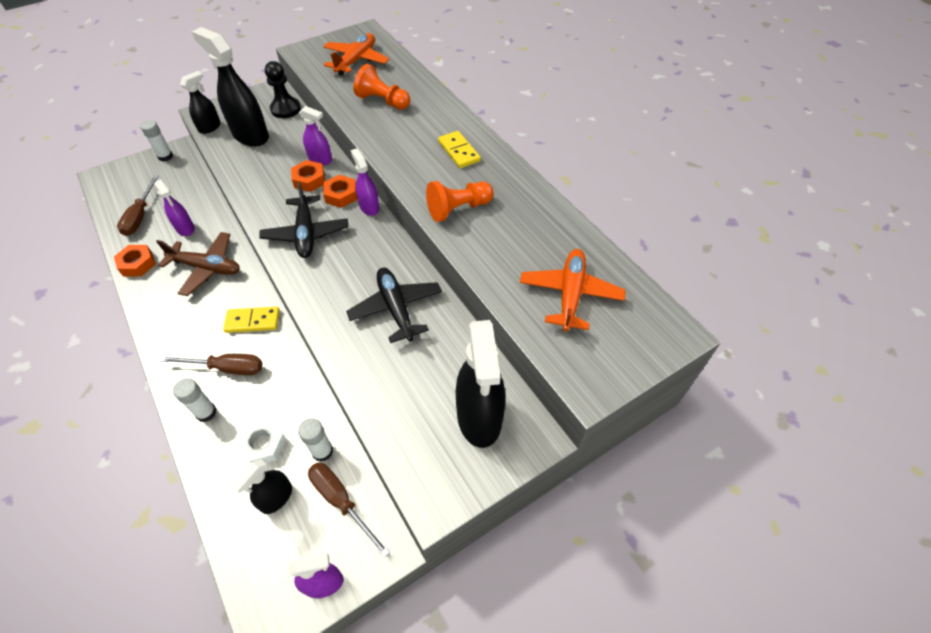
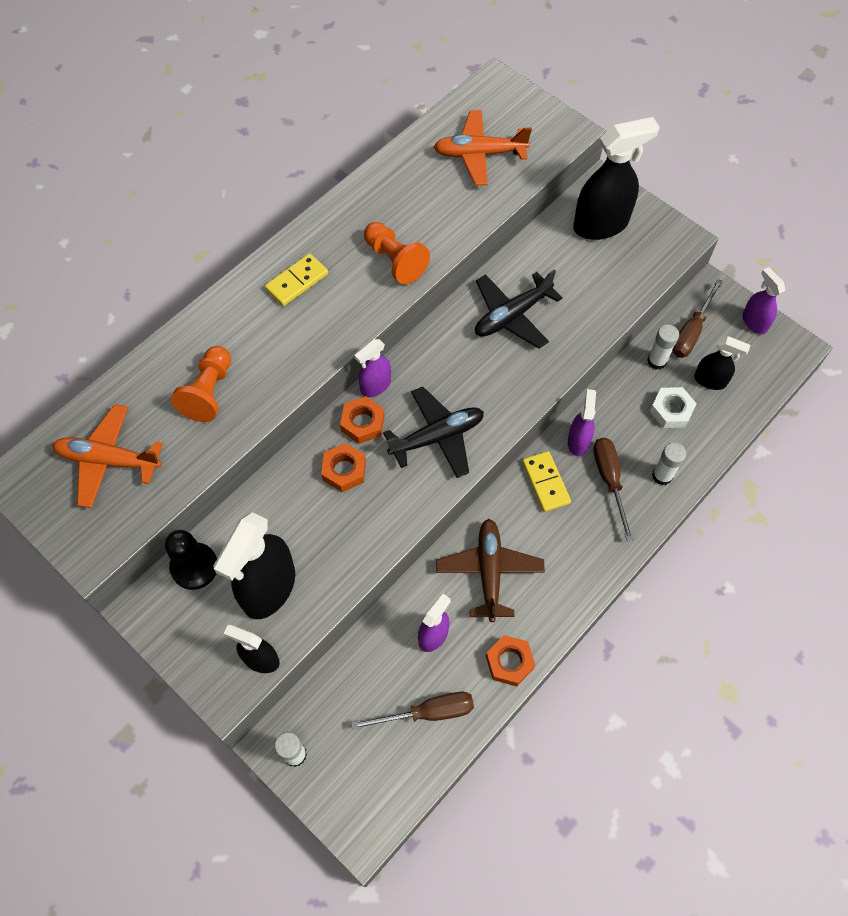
camera: 105 degrees left, 10 degrees up
purple spray bottle [299,106,332,165] -> purple spray bottle moved to [568,389,596,456]

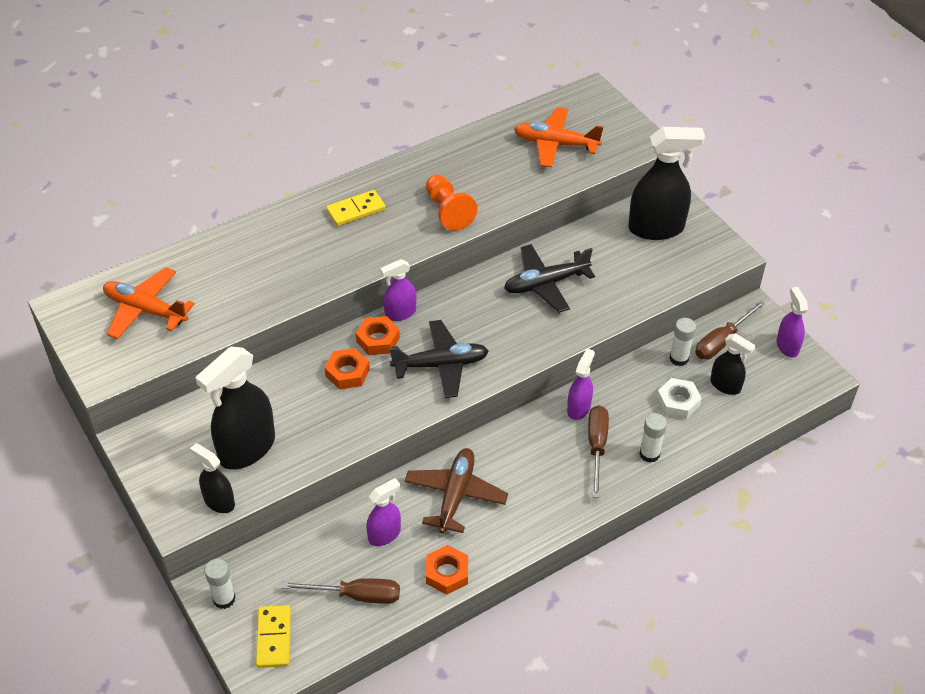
camera: 15 degrees right, 15 degrees down
black pawn [165,530,217,590] -> none
orange pawn [171,346,231,422] -> none
yellow domino [522,451,571,512] -> yellow domino moved to [256,605,291,668]

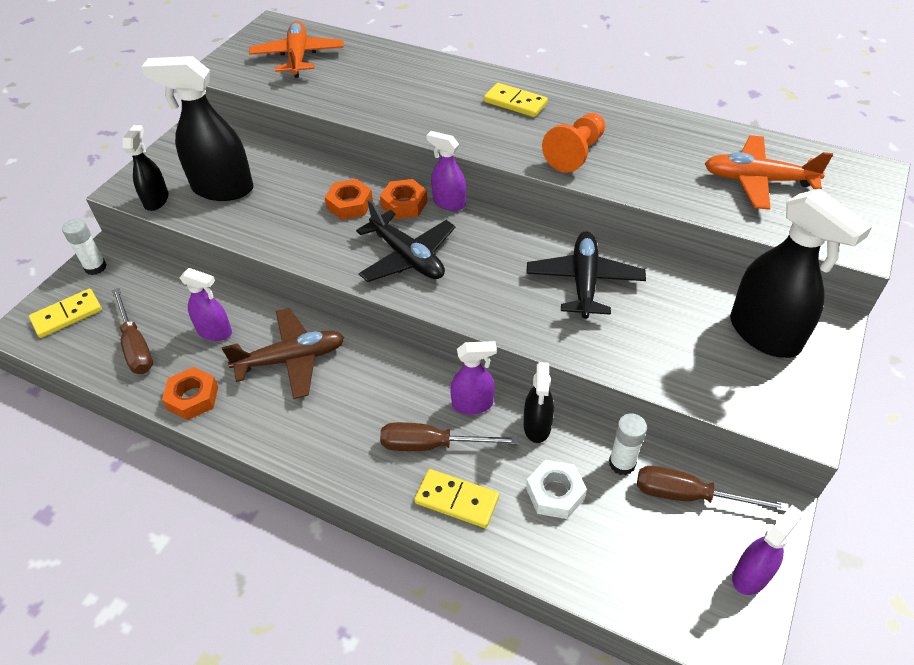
camera: 60 degrees right, 0 degrees up
black plane [504,244,595,313] -> black plane turned 60 degrees clockwise [526,231,646,319]
orange plane [514,107,603,168] -> orange plane turned 60 degrees counterclockwise [705,135,833,210]
brown screwdriver [588,405,609,498] -> brown screwdriver turned 150 degrees counterclockwise [380,422,518,451]
white glue stick [639,413,667,463] -> yellow domino [414,469,499,528]
black spray bottle [710,333,756,395] -> black spray bottle moved to [524,362,554,443]

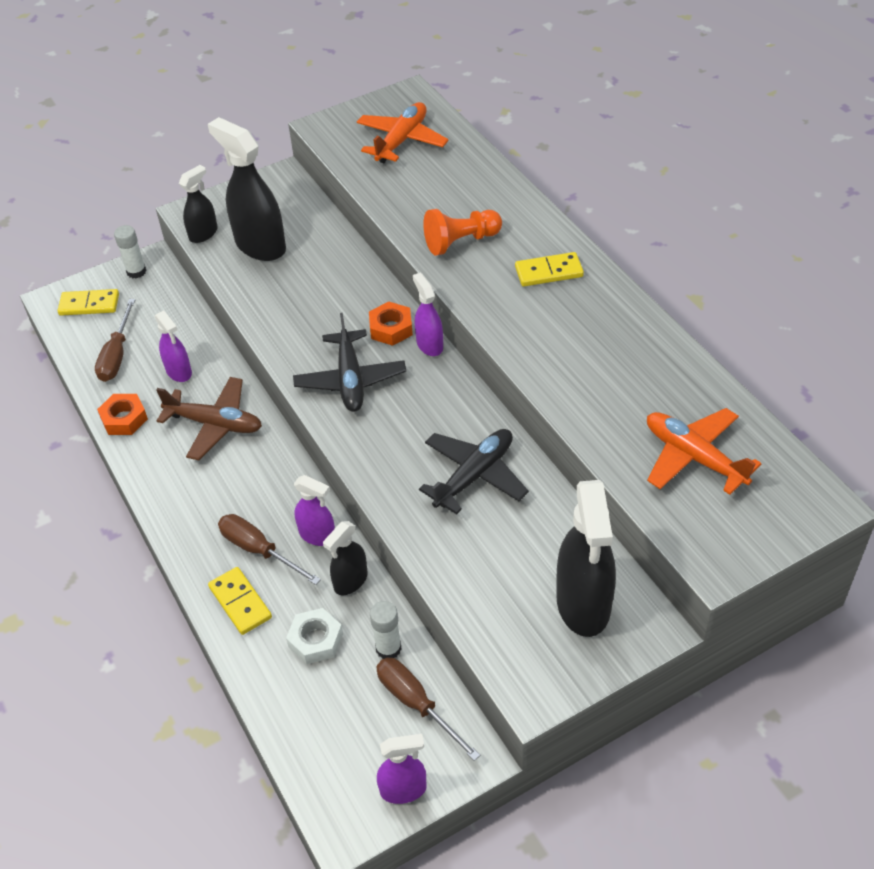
camera: 35 degrees right, 0 degrees up
orange nut [325,179,373,220] -> none
yellow domino [484,83,548,117] -> yellow domino turned 75 degrees counterclockwise [515,252,584,287]
orange pawn [542,113,605,173] -> orange pawn moved to [423,209,502,255]

